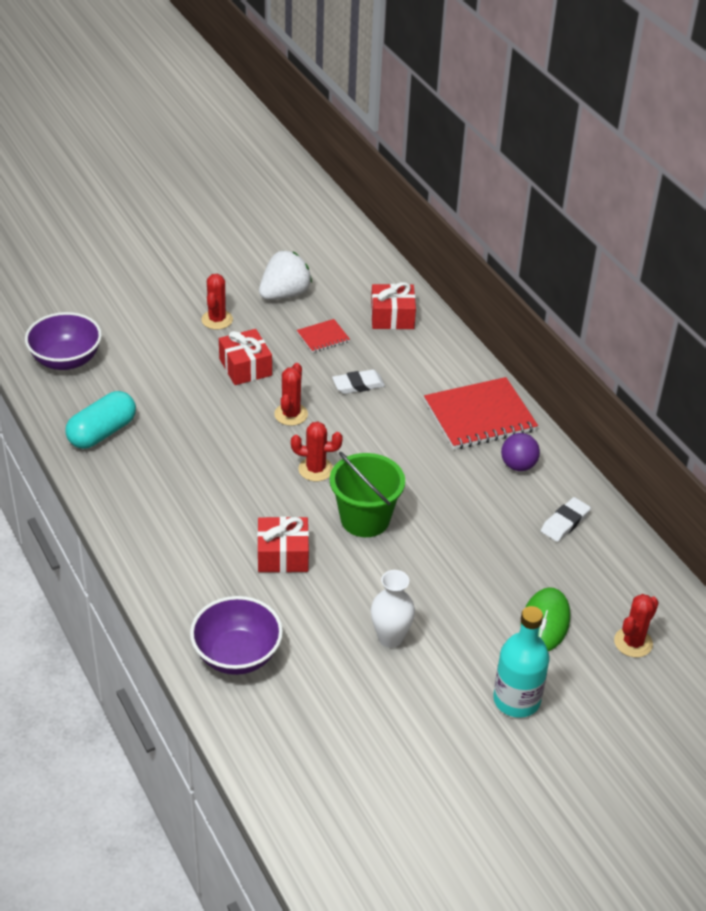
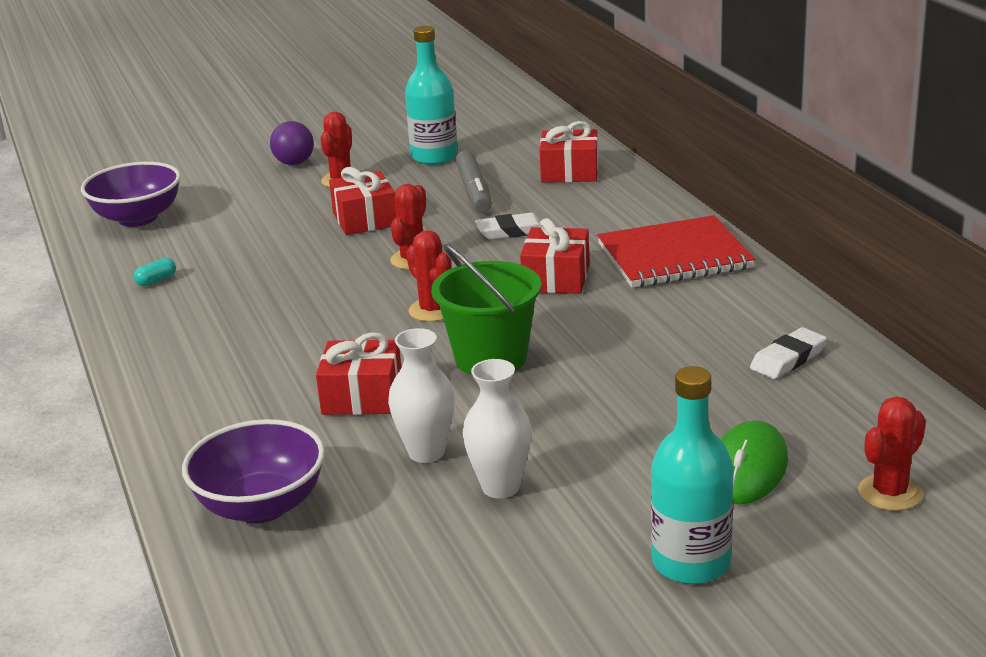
camera: 10 degrees right, 15 degrees down
turquoise capsule [65,391,136,449] -> turquoise capsule [134,258,176,286], size x0.41
white strawberry [259,251,312,300] -> turquoise bottle [405,26,458,165]
red cactus [291,421,343,481] -> red cactus turned 45 degrees clockwise [406,230,452,322]
red notebook [297,319,350,353] -> grey marker [455,150,492,213]
purple ball [501,433,540,471] -> purple ball moved to [270,121,314,165]
none -> white vase [388,328,455,463]
none -> red gift [520,218,590,294]

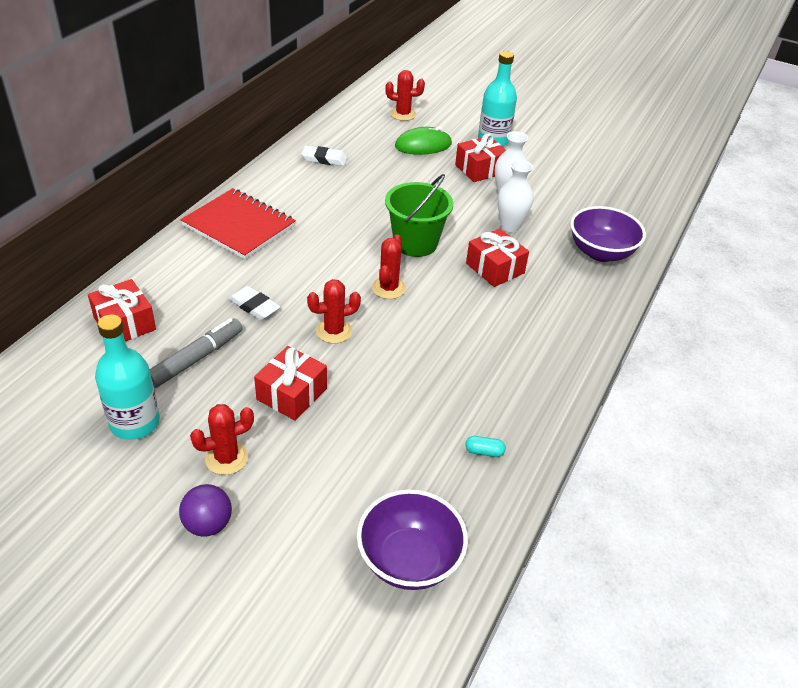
camera: 135 degrees left, 15 degrees up
red gift [520,218,590,294] -> red gift moved to [455,133,506,182]

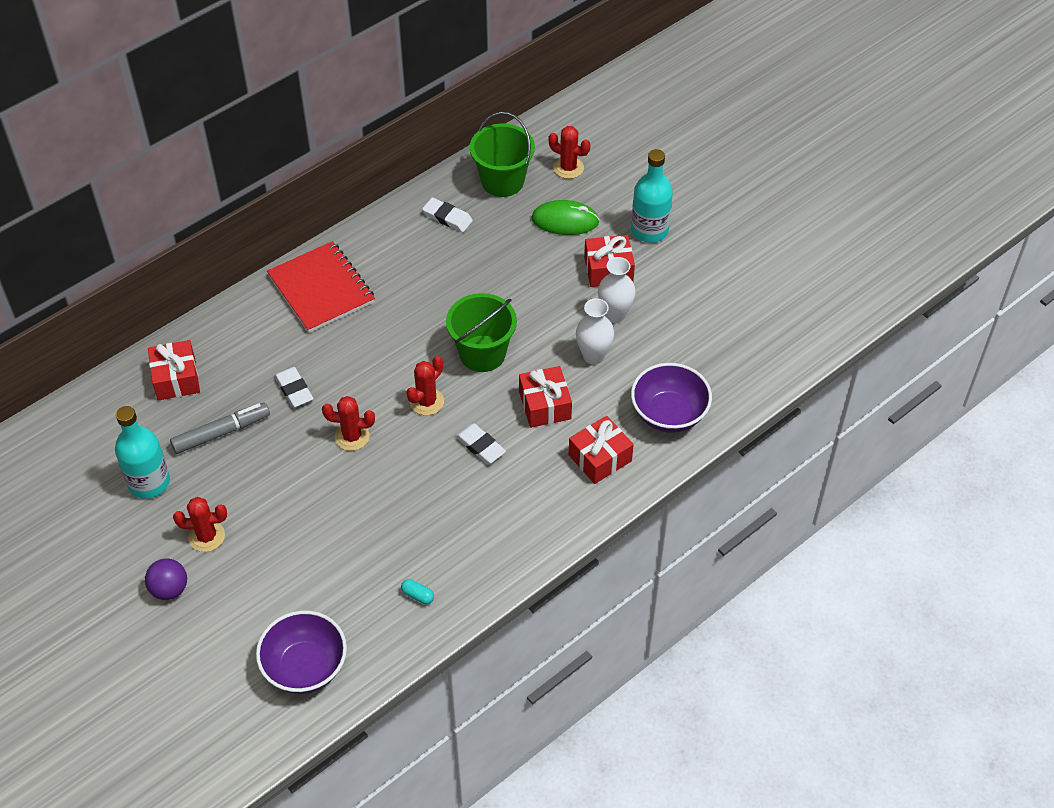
camera: 25 degrees right, 10 degrees up
red gift [254,346,327,421] -> red gift moved to [569,416,634,484]
none -> white eraser [455,423,506,464]
none -> green bucket [470,112,535,197]

